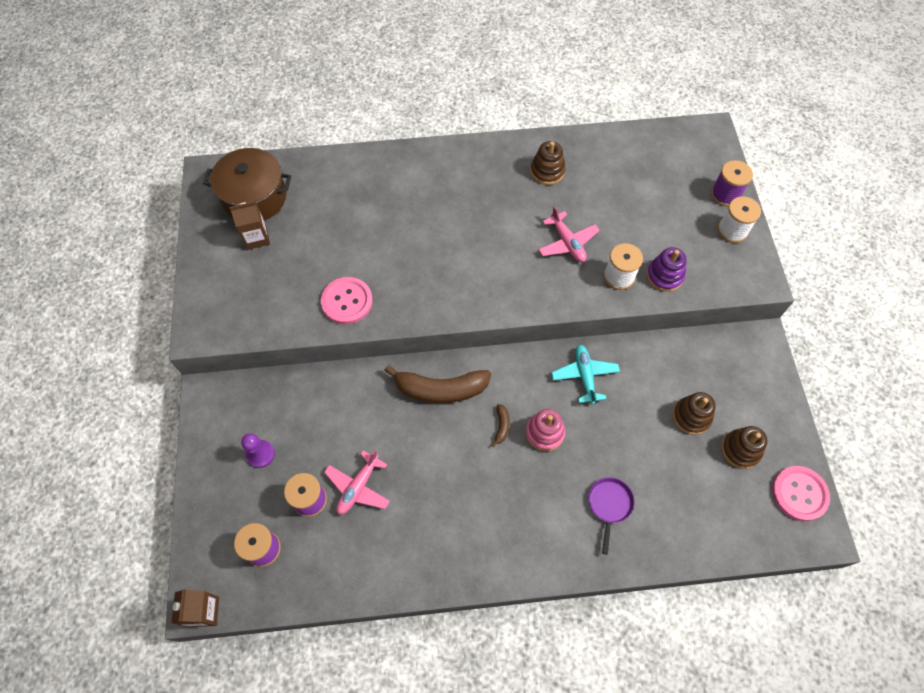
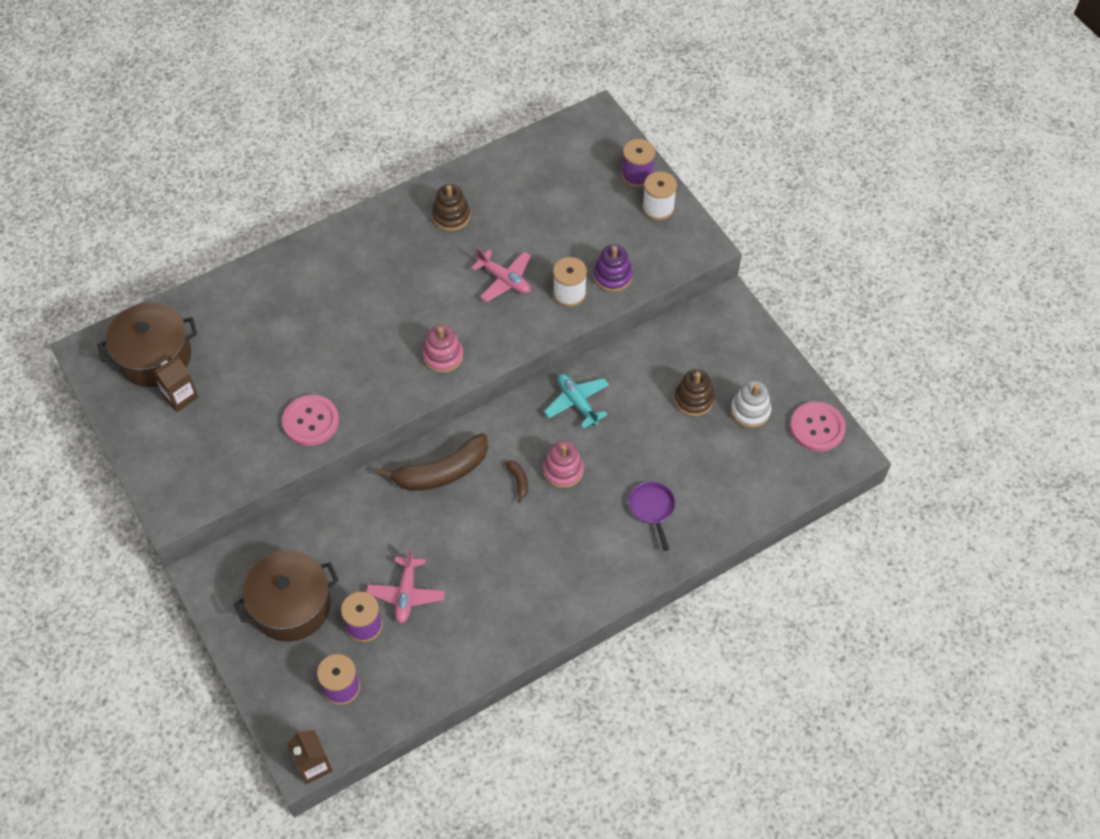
camera: 25 degrees left, 5 degrees down
purple pawn [241,433,275,468] -> brown pot [234,551,338,642]
brown stacking toy [721,426,768,469] -> white stacking toy [731,381,771,428]
none -> pink stacking toy [423,325,463,373]

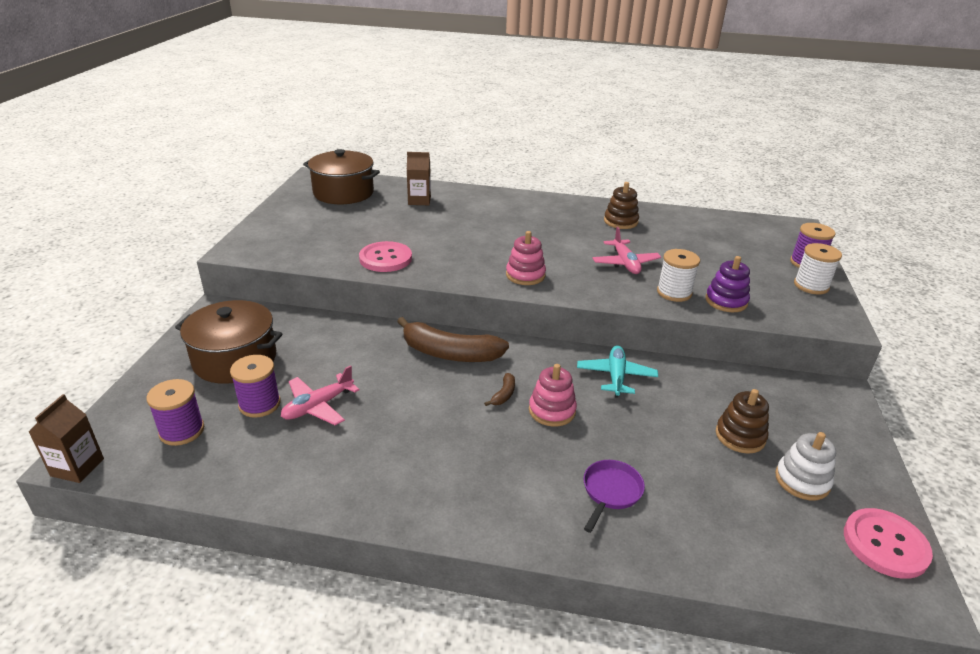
camera: 40 degrees right, 25 degrees down
brown carton [152,355,199,412] -> brown carton moved to [407,152,431,205]

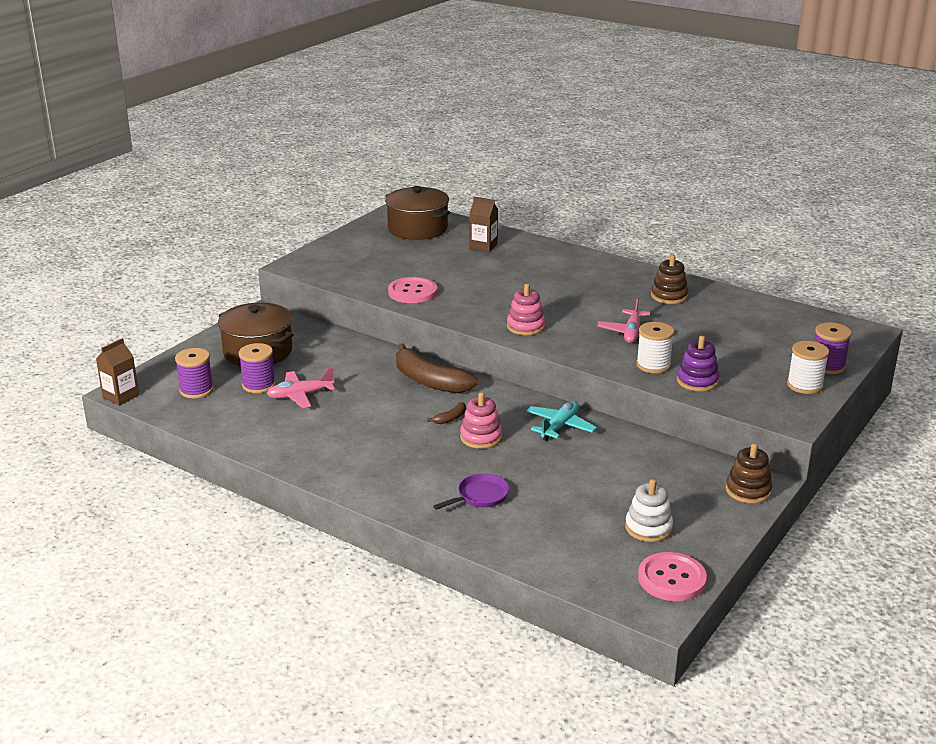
camera: 25 degrees right, 5 degrees down
brown stacking toy [716,389,769,454] -> brown stacking toy moved to [726,443,773,504]

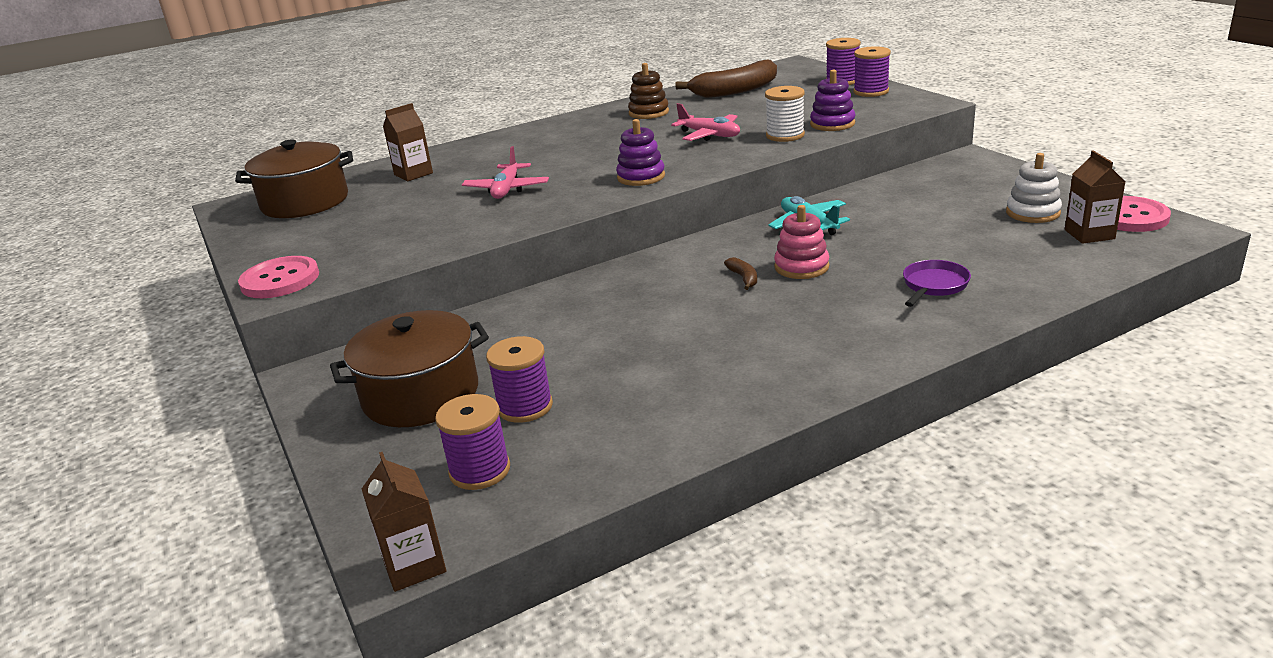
camera: 60 degrees left, 0 degrees up
pink plane [267,368,335,408] -> pink plane moved to [462,146,549,199]
pink button [388,277,437,303] -> pink button moved to [238,256,319,298]
brown banana [396,343,478,393] -> brown banana moved to [675,59,777,98]
purple pan [433,474,509,510] -> purple pan turned 45 degrees clockwise [903,260,971,307]
pink stacking toy [507,284,545,335] -> purple stacking toy [616,119,665,186]
brown stacking toy [726,443,773,504] -> none
white spool [787,341,829,394] -> purple spool [853,46,891,97]
none -> brown carton [1065,150,1125,244]

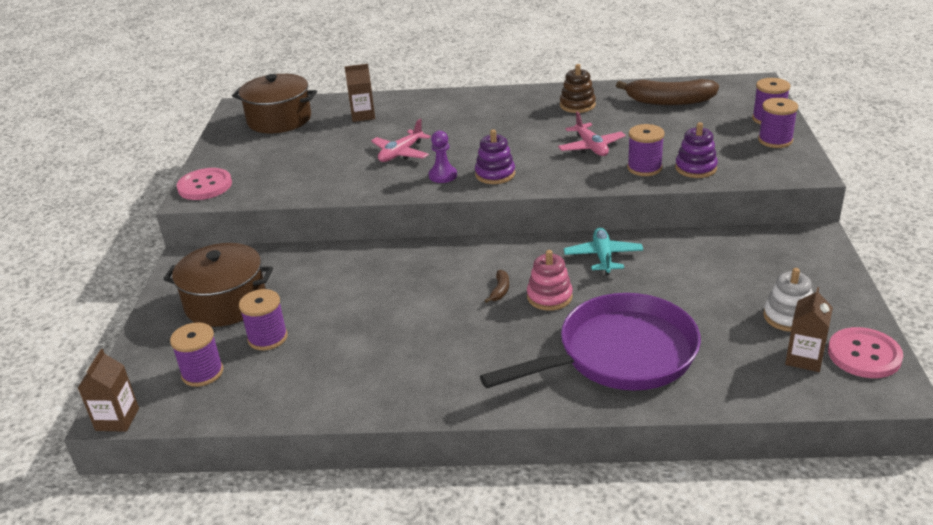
camera: 30 degrees right, 5 degrees up
white spool [765,86,805,142] -> purple spool [627,124,665,176]
purple pan [903,260,971,307] -> purple pan [480,293,701,391], size x2.44
none -> purple pawn [429,130,457,183]

